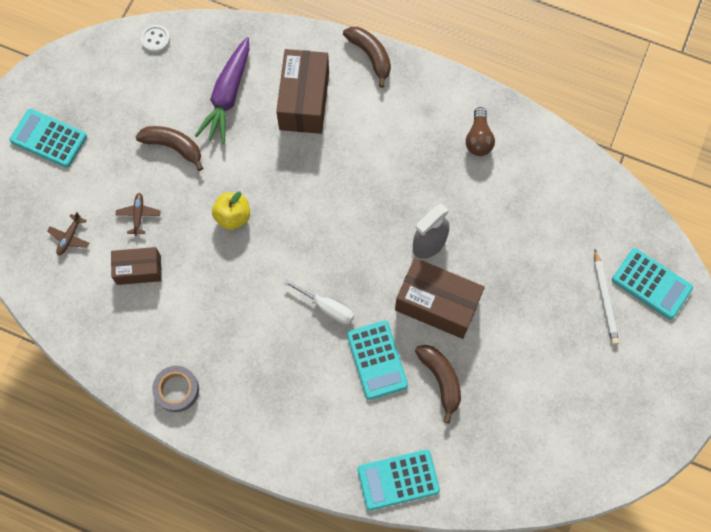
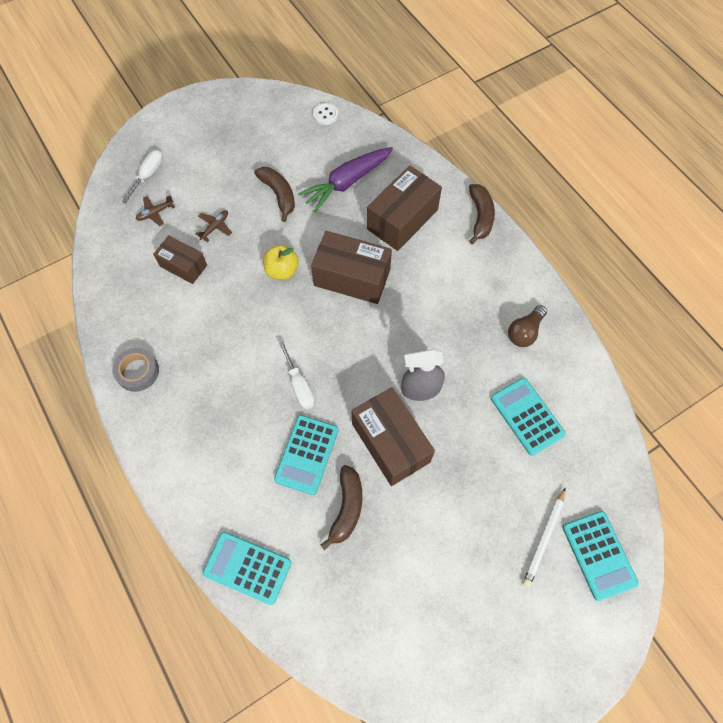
camera: 35 degrees right, 5 degrees down
turquoise calculator [9,109,87,168] -> turquoise calculator moved to [491,378,566,456]
none -> white screwdriver [122,150,163,203]
none -> brown box [311,231,392,304]

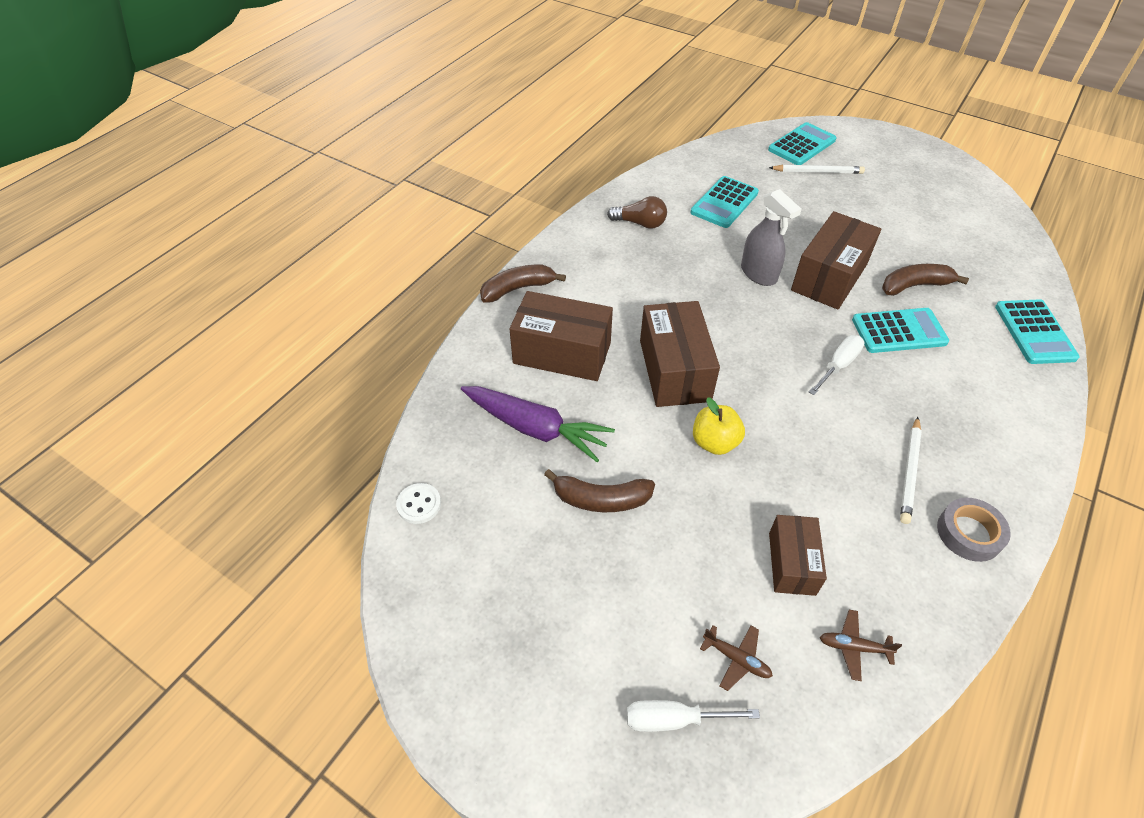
camera: 115 degrees left, 15 degrees down
brown plane [195,210,232,242] -> brown plane moved to [819,610,902,681]
brown banana [254,167,295,222] -> brown banana turned 120 degrees counterclockwise [544,469,655,512]
none -> white pencil [900,417,922,524]

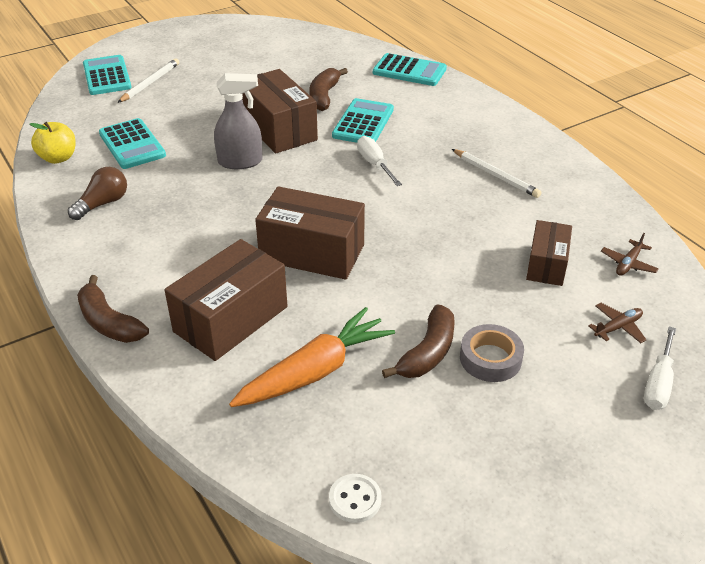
camera: 65 degrees left, 10 degrees down
purple carrot [461,386,615,462] -> orange carrot [229,307,395,407]
brown banana [480,265,566,303] -> brown banana turned 45 degrees counterclockwise [77,275,149,343]
yellow apple [693,397,745,455] -> yellow apple moved to [30,122,76,164]
brown box [769,515,827,596] -> brown box turned 75 degrees clockwise [526,220,572,286]
grey tape [937,498,1011,562] -> grey tape moved to [460,324,524,382]

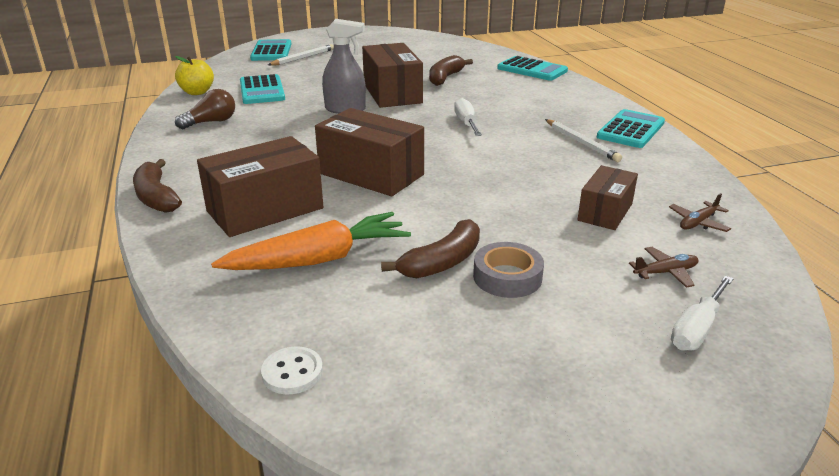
camera: 15 degrees right, 10 degrees down
turquoise calculator [332,98,394,143] -> turquoise calculator moved to [597,109,665,148]

